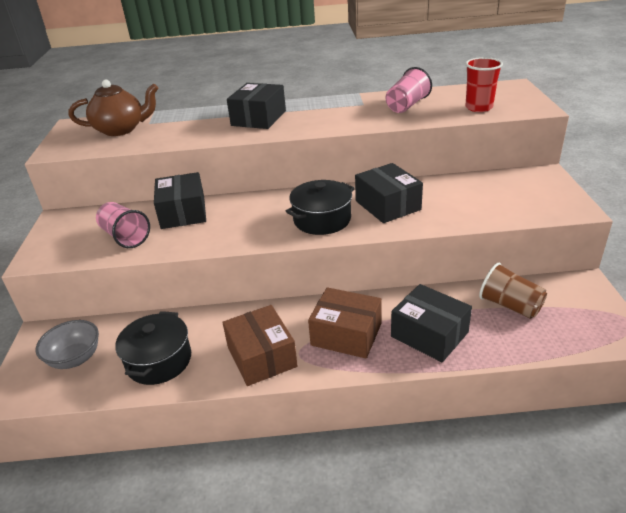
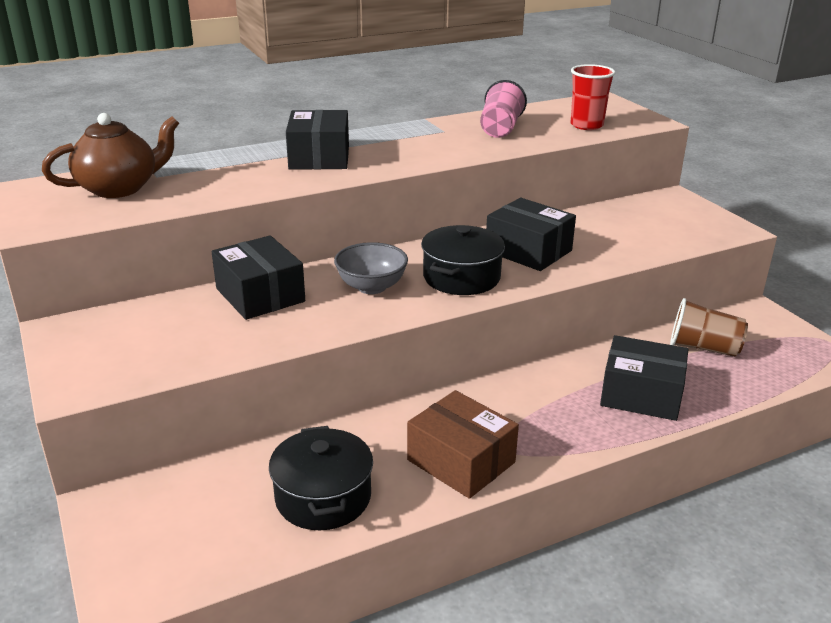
camera: 25 degrees left, 5 degrees down
grey bowl [35,320,99,369] -> grey bowl moved to [334,242,408,294]
pink cup [96,202,150,248] -> none
brown box [308,287,382,358] -> none

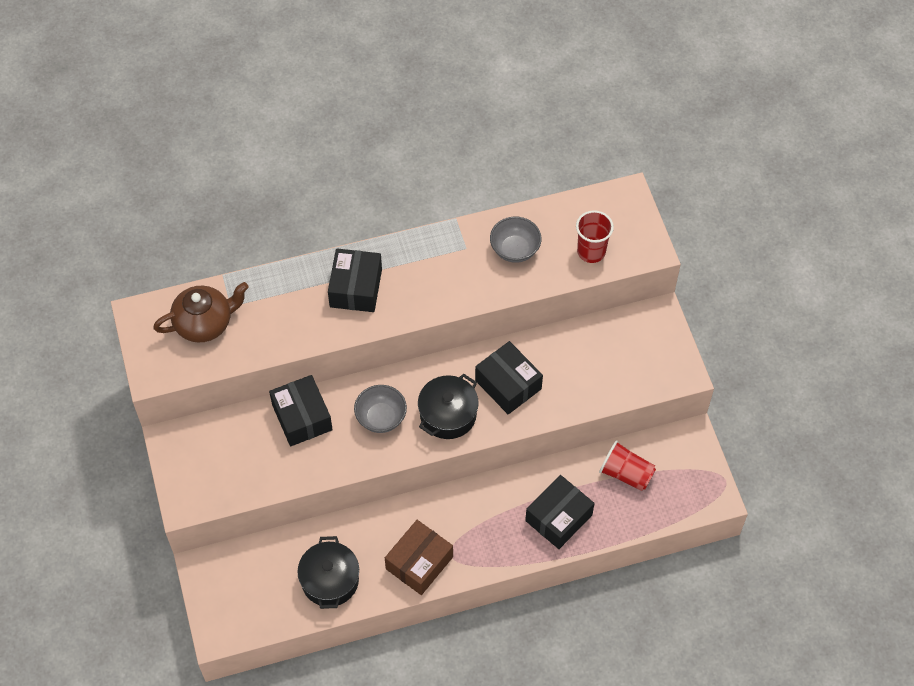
camera: 10 degrees right, 30 degrees up
brown box [407,390,519,499] -> brown box turned 75 degrees clockwise [385,520,453,595]
pink cup [480,80,527,138] -> grey bowl [490,217,542,263]
black box [600,335,688,421] -> black box turned 75 degrees counterclockwise [525,475,595,549]
brown cup [670,298,748,357] -> red cup [599,440,656,491]

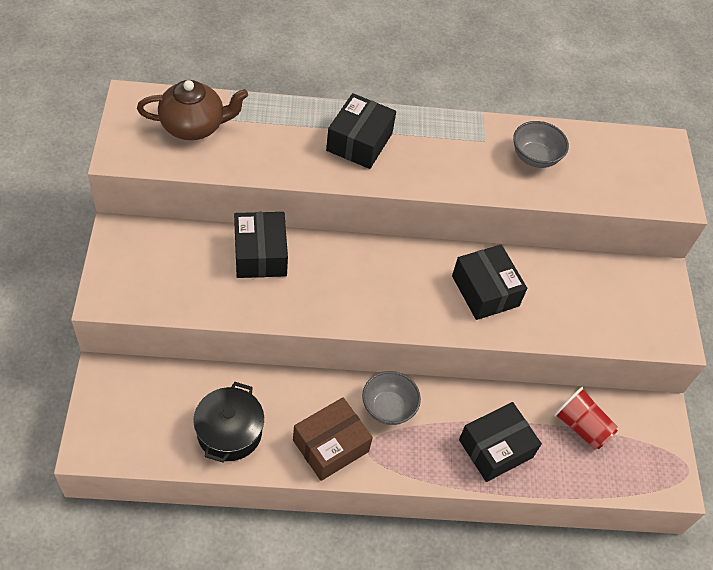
camera: 10 degrees right, 5 degrees down
grey bowl [354,385,407,433] -> grey bowl moved to [362,371,421,425]
black pot [418,374,479,439] -> none
red cup [576,210,614,263] -> none

